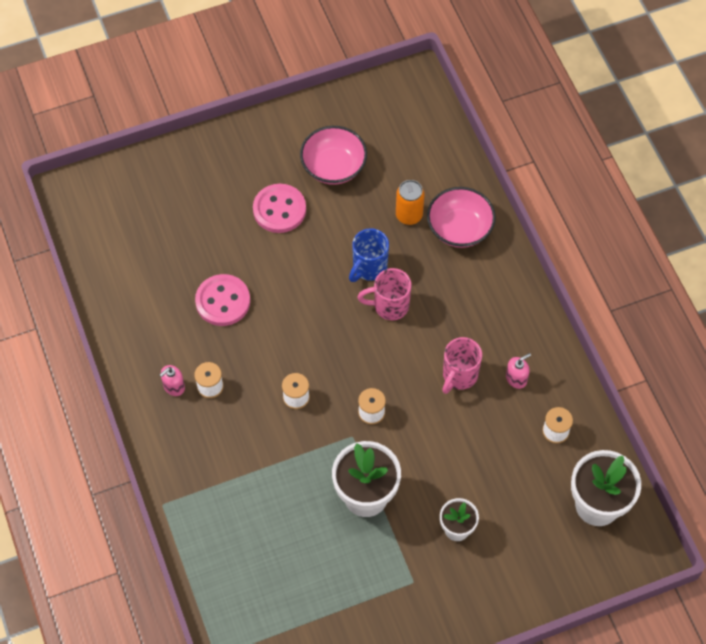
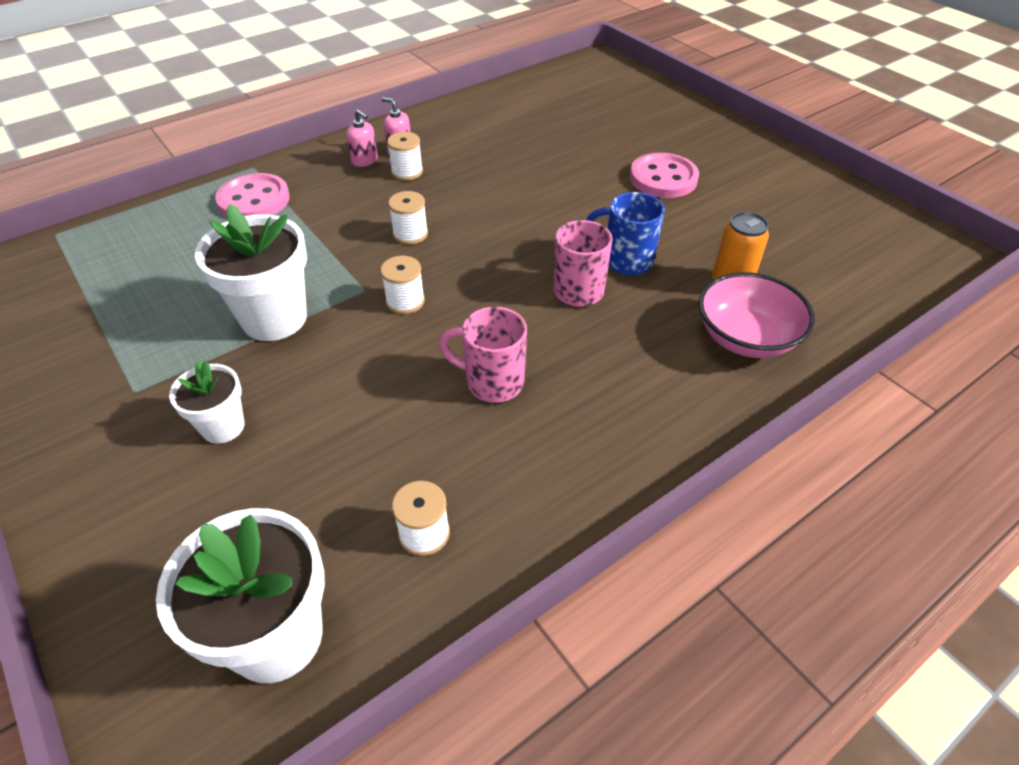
camera: 75 degrees right, 15 degrees down
pink button [195,274,250,326] -> pink button moved to [215,173,290,218]
pink bowl [300,126,367,185] -> none
pink soap dispenser [506,353,531,389] -> pink soap dispenser moved to [346,110,378,167]

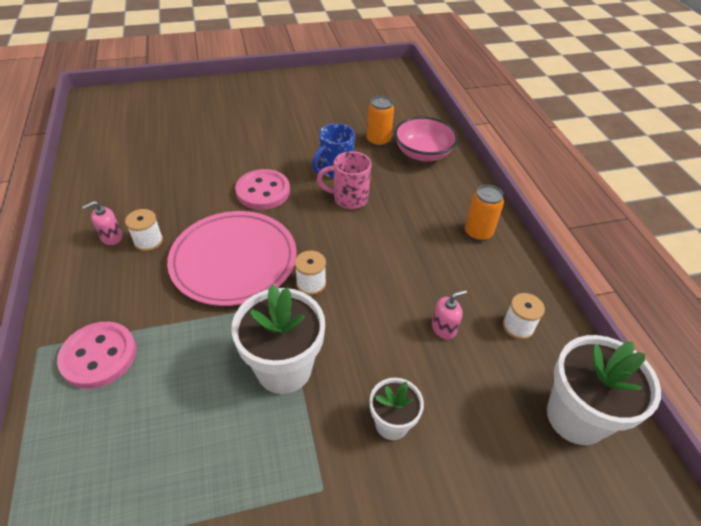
camera: 70 degrees left, 0 degrees up
pink soap dispenser [346,110,378,167] -> pink soap dispenser moved to [432,290,467,339]
white spool [388,191,428,245] -> pink plate [167,211,297,306]
pink mug [439,307,527,403] -> none
pink button [630,153,699,198] -> pink button moved to [235,169,290,210]
none -> orange can [465,185,504,241]

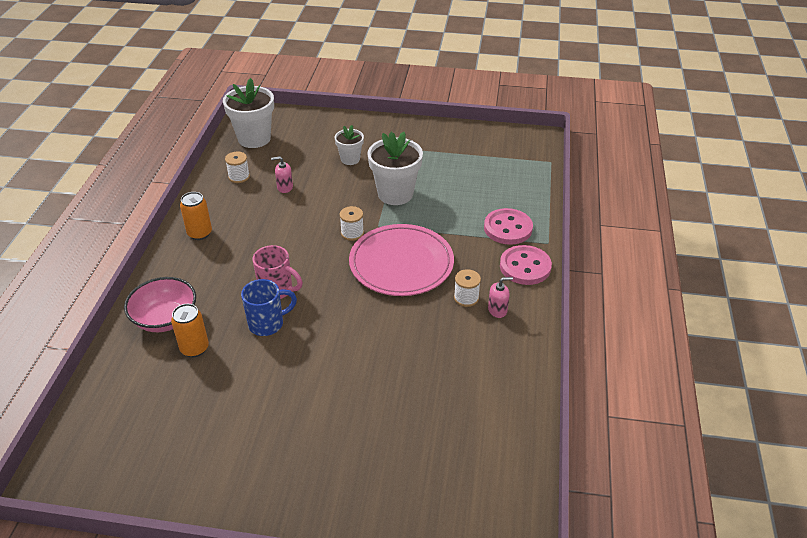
camera: 155 degrees left, 5 degrees down
pink button [235,169,290,210] -> pink button moved to [500,245,552,285]

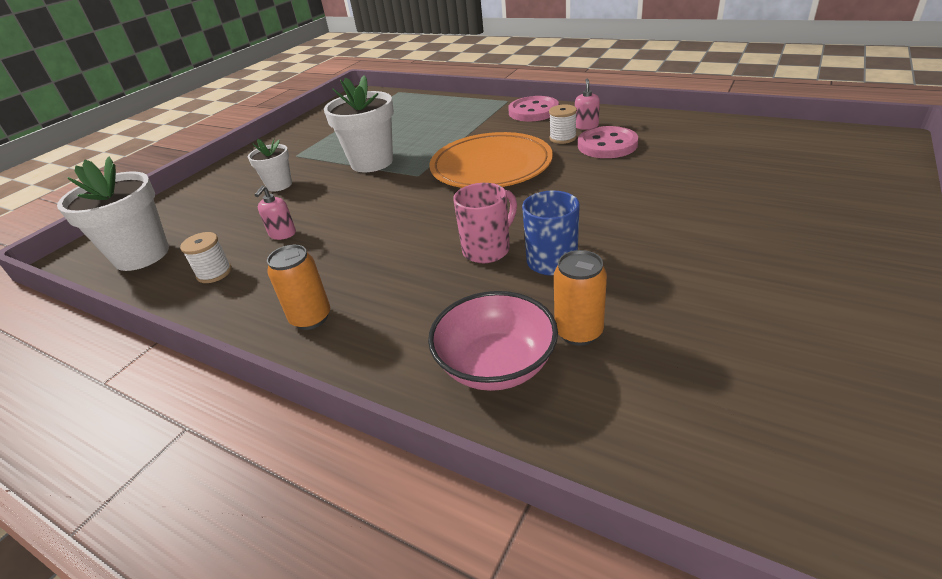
camera: 65 degrees left, 5 degrees down
white spool [340,206,364,241] -> none
pink plate [349,224,454,296] -> orange plate [429,132,553,188]
pink button [484,208,533,245] -> pink button moved to [578,126,638,158]

